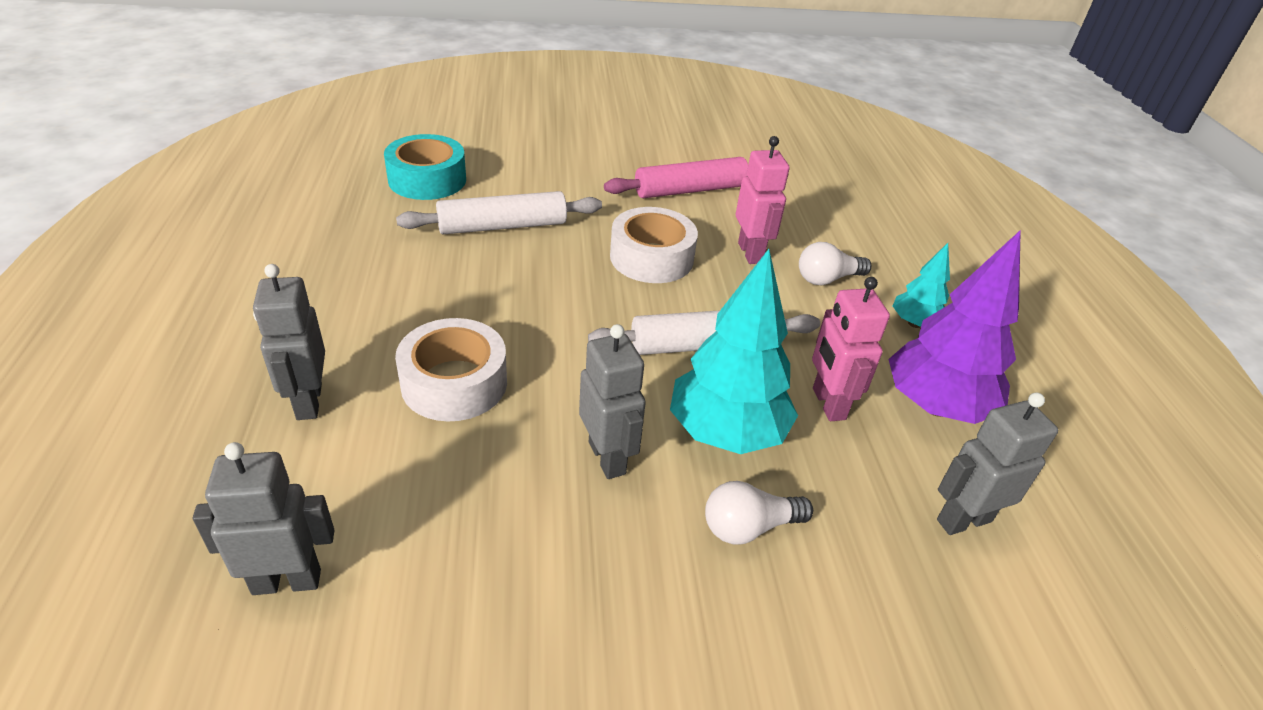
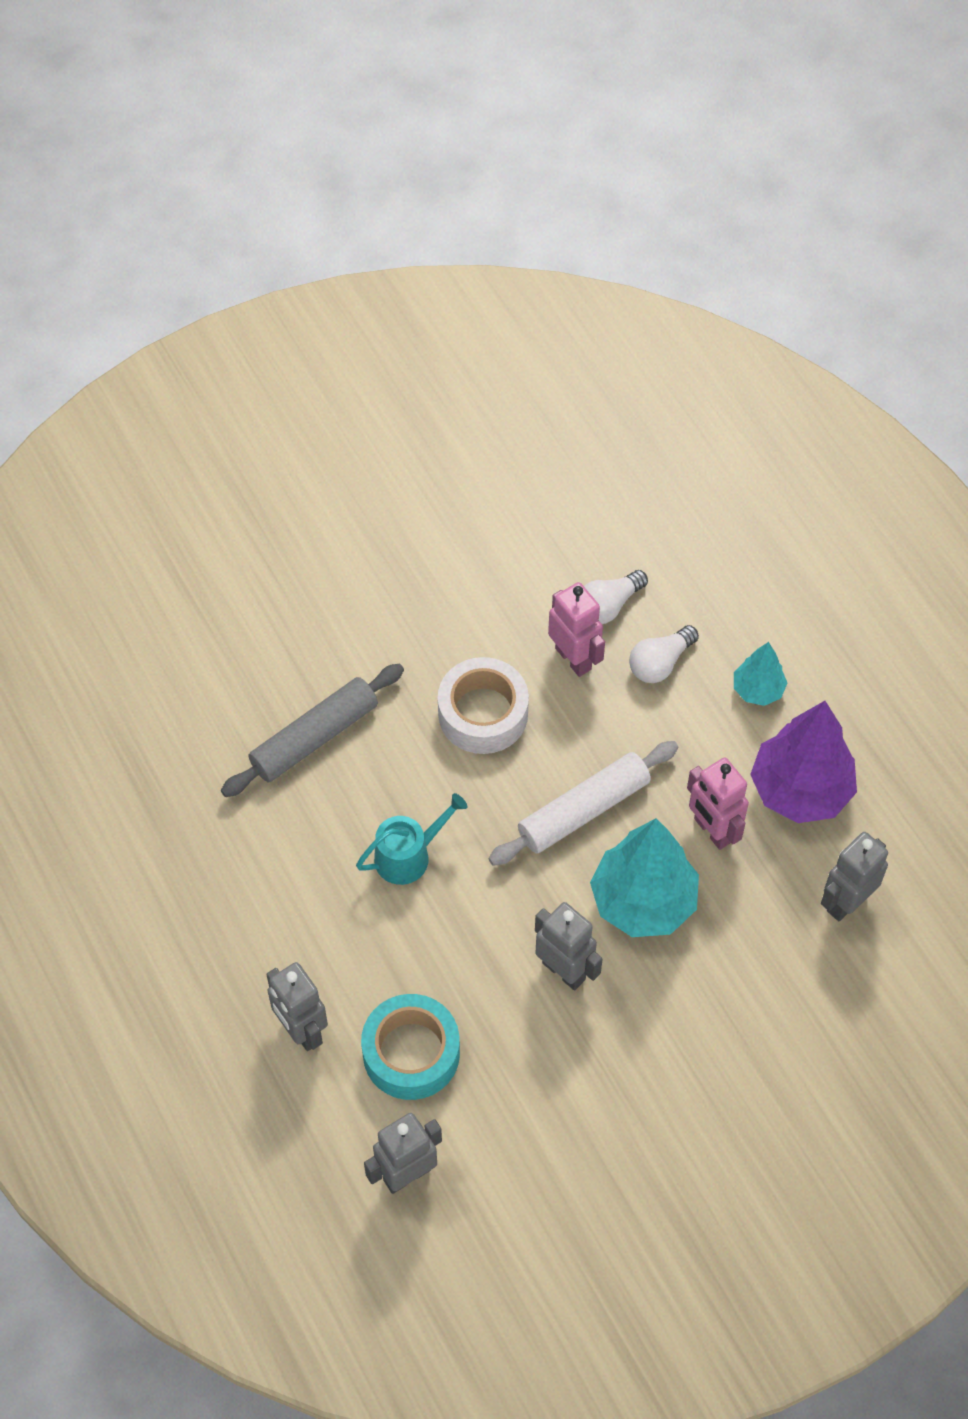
camera: 20 degrees left, 20 degrees up
turquoise tape [384,134,466,200] -> turquoise tape moved to [361,994,460,1100]
white tape [395,318,507,421] -> none
white rolling pin [396,191,602,234] -> grey rolling pin [221,664,404,797]
pink rolling pin [604,157,748,198] -> none
white light bulb [705,481,813,544] -> white light bulb moved to [584,570,648,624]
none -> turquoise watering can [356,793,467,885]

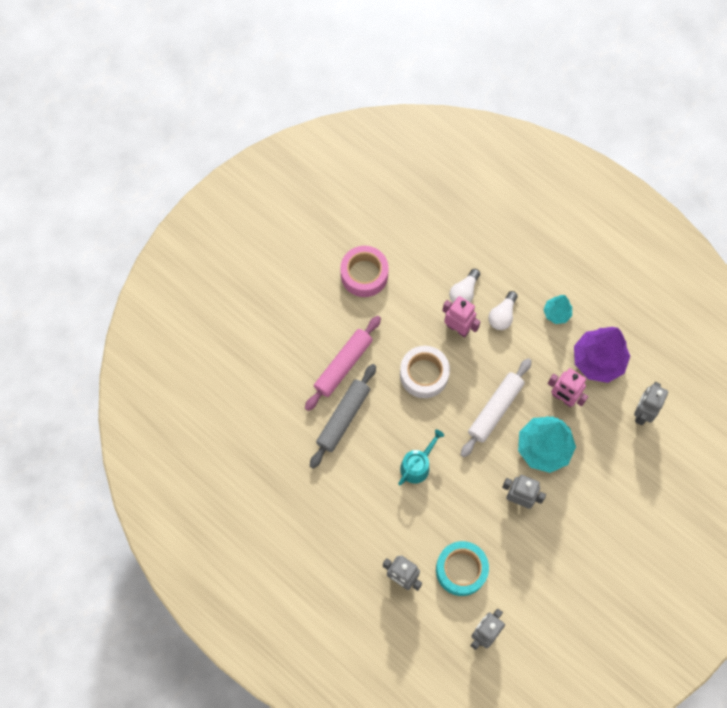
camera: 20 degrees left, 10 degrees up
none -> pink rolling pin [305,316,381,411]
none -> pink tape [340,246,389,297]

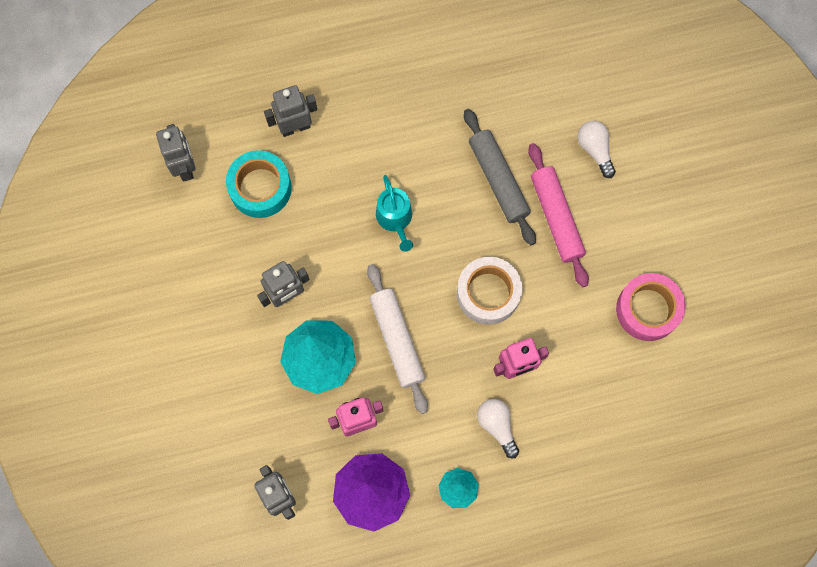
camera: 125 degrees right, 5 degrees up
white light bulb [449,269,480,303] -> white light bulb moved to [577,121,616,178]

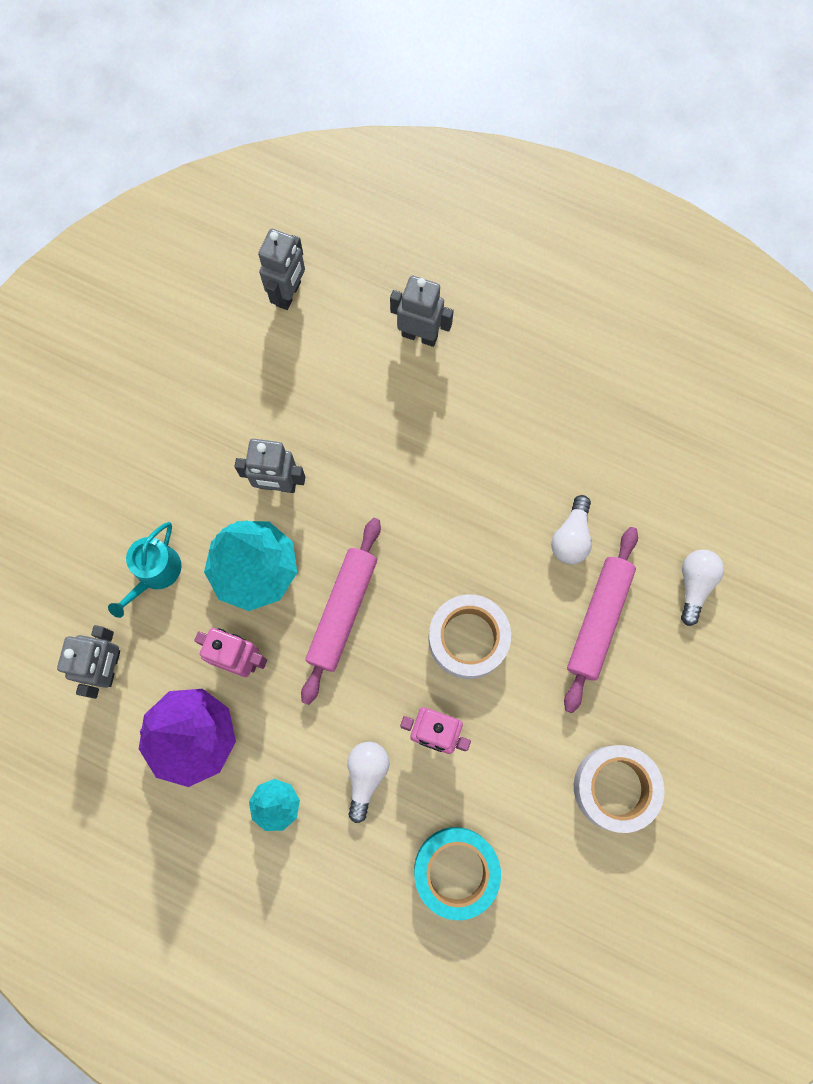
camera: 40 degrees right, 0 degrees up
turquoise tape [226,150,292,218] -> turquoise tape moved to [414,827,501,920]
white rolling pin [367,264,428,414] -> pink rolling pin [301,518,381,705]
turquoise watering can [376,175,413,252] -> turquoise watering can moved to [108,522,182,618]
grey rolling pin [464,109,536,245] -> white light bulb [551,495,592,564]
pink tape [616,273,686,341] -> white tape [574,745,665,833]

